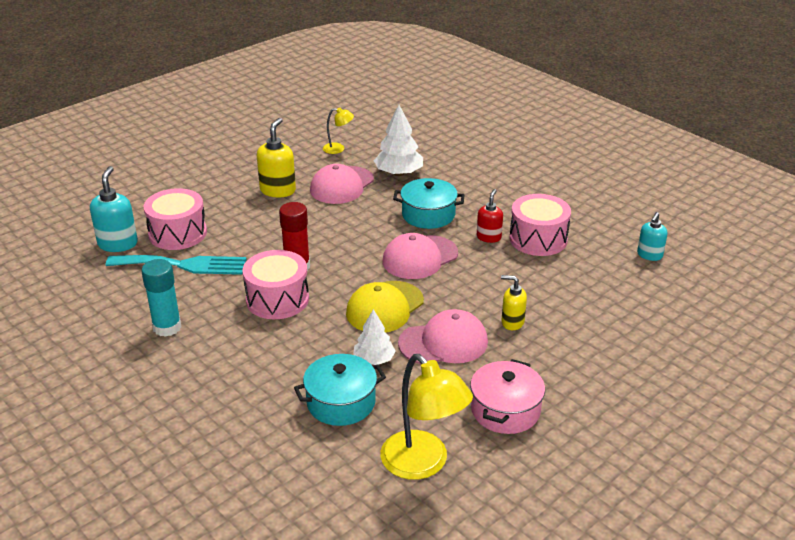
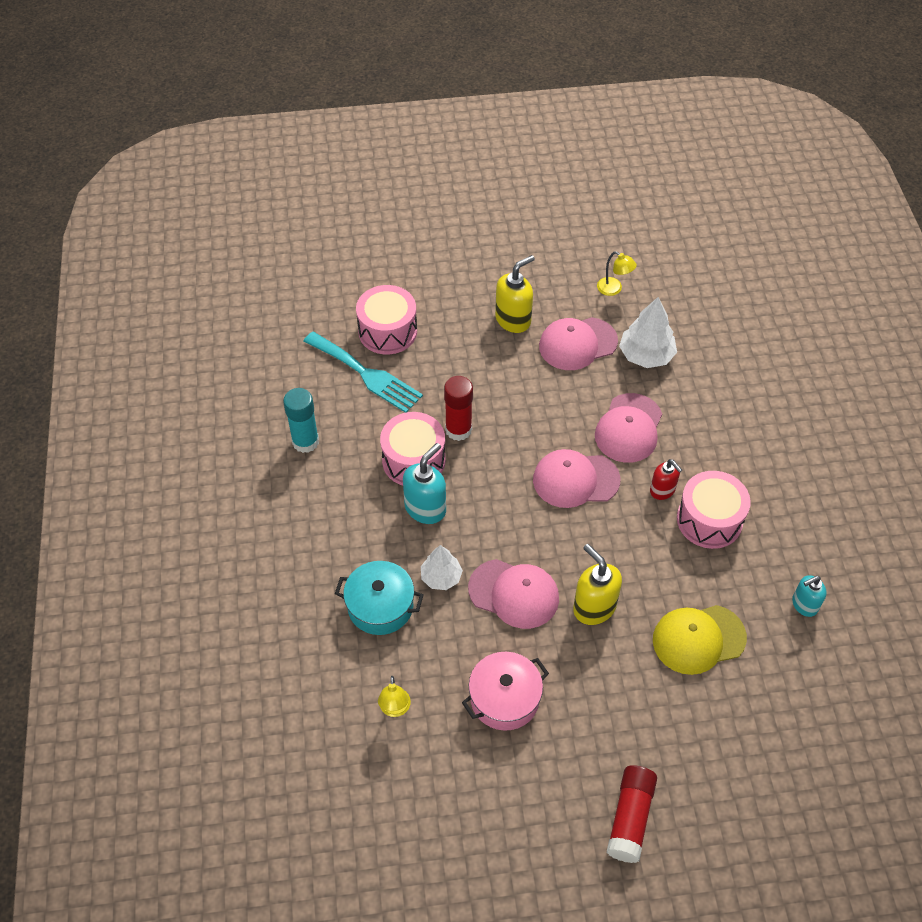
camera: 35 degrees right, 20 degrees up
turquoise soap dispenser [90,166,138,252] -> turquoise soap dispenser moved to [403,443,446,524]
yellow cap [346,281,424,333] -> yellow cap moved to [653,605,747,675]
yellow lamp [380,354,473,480] -> yellow lamp [378,676,411,717], size x0.50
turquoise pot [393,178,464,229] -> pink cap [595,393,662,463]
red soap dispenser [477,189,503,243] -> red soap dispenser turned 90 degrees clockwise [650,459,682,500]
yellow soap dispenser [501,275,527,330] -> yellow soap dispenser [573,544,622,625], size x1.56
none -> red glue stick [607,765,657,863]

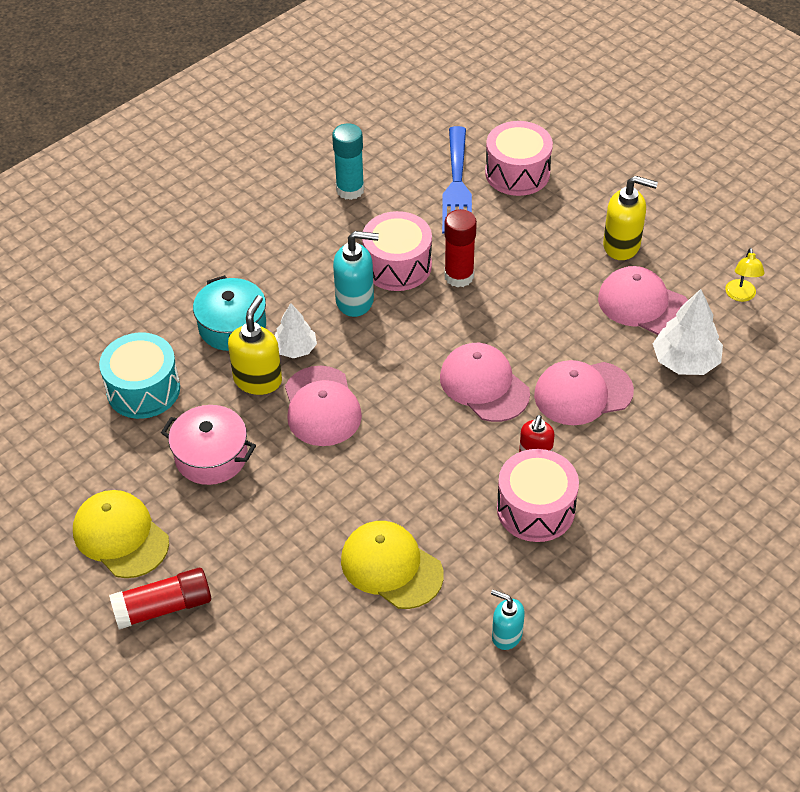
camera: 55 degrees right, 5 degrees down
turquoise fork [303,332,423,413] -> blue fork [442,126,472,233]
yellow lamp [378,676,411,717] -> turquoise drum [99,333,180,419]
yellow soap dispenser [573,544,622,625] -> yellow soap dispenser moved to [228,295,282,395]
none -> yellow cap [73,490,169,578]

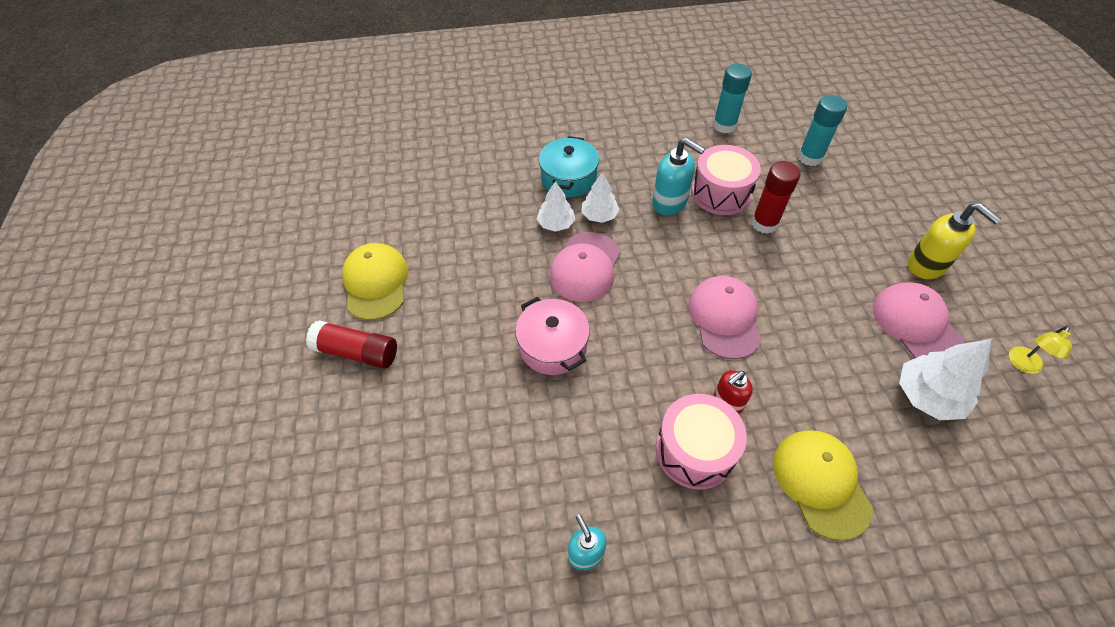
camera: 35 degrees right, 5 degrees up
turquoise drum [99,333,180,419] -> none
pink pot [161,405,256,485] -> pink pot moved to [515,297,590,375]
yellow soap dispenser [228,295,282,395] -> white tree [537,181,575,232]
yellow cap [341,521,444,609] -> yellow cap moved to [773,430,873,541]
blue fork [442,126,472,233] -> turquoise glue stick [798,95,847,166]
pink drum [485,121,553,196] -> none
pink cap [534,360,634,425] -> none

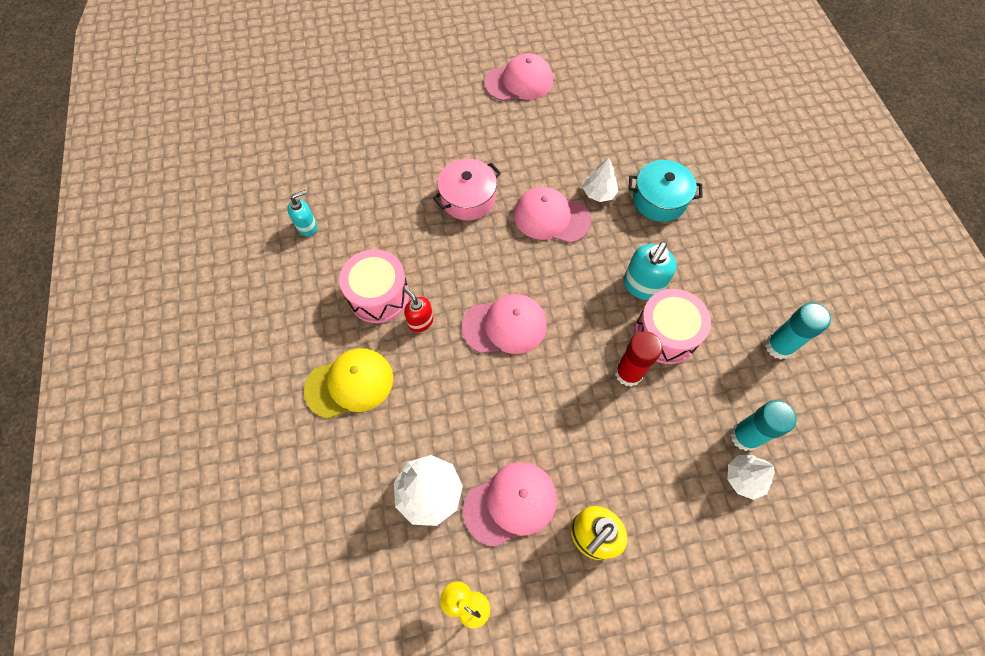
camera: 85 degrees right, 10 degrees up
red glue stick [306,320,397,369] -> none
yellow cap [342,243,409,320] -> pink cap [484,53,553,101]
white tree [581,172,620,223] -> white tree moved to [728,455,775,500]

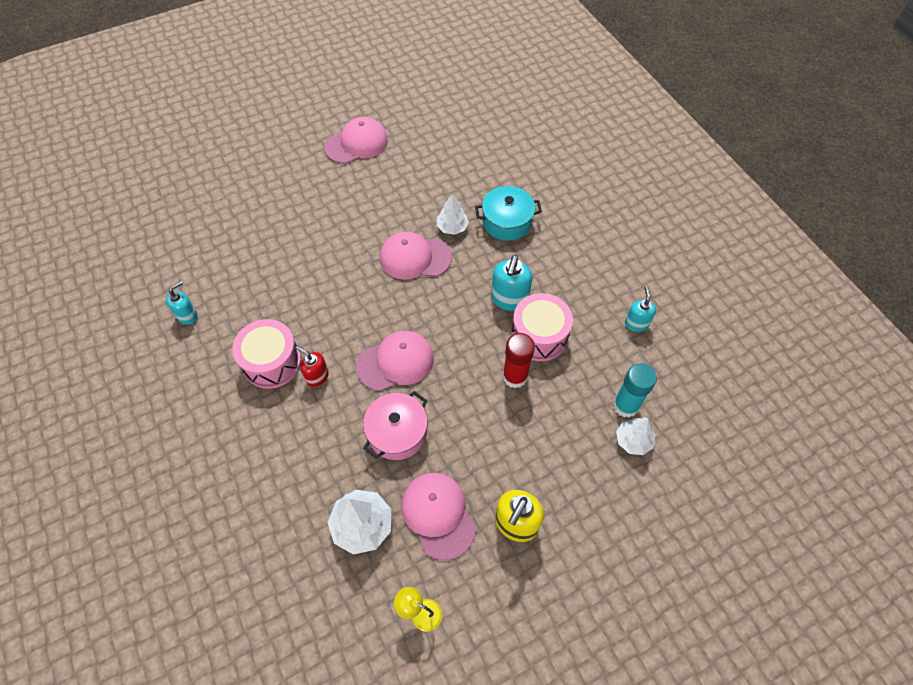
camera: 15 degrees left, 5 degrees down
yellow cap [304,348,393,419] -> none
pink pot [433,159,501,220] -> pink pot moved to [363,391,428,460]
pink cap [463,462,557,547] -> pink cap turned 75 degrees counterclockwise [401,473,476,560]
turquoise glue stick [765,302,831,359] -> turquoise soap dispenser [625,286,656,332]

